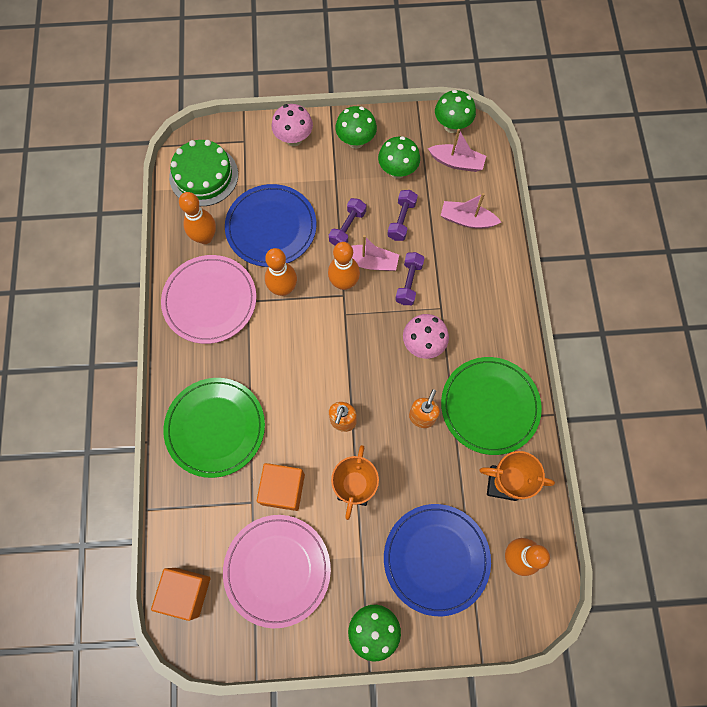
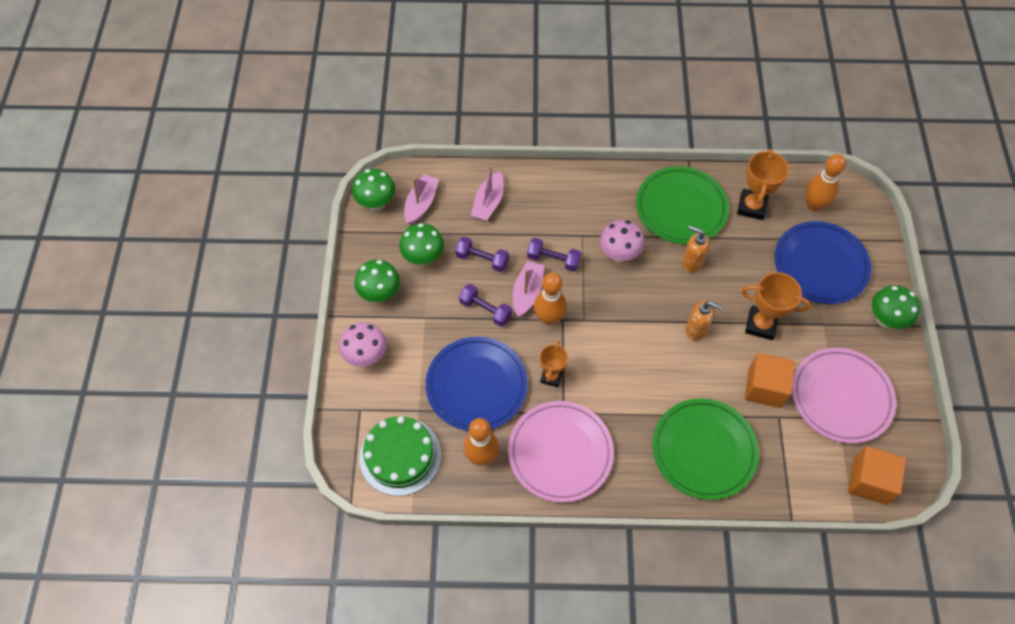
camera: 85 degrees left, 10 degrees down
orange bowling pin [265,248,297,296] -> orange trophy [540,341,568,387]

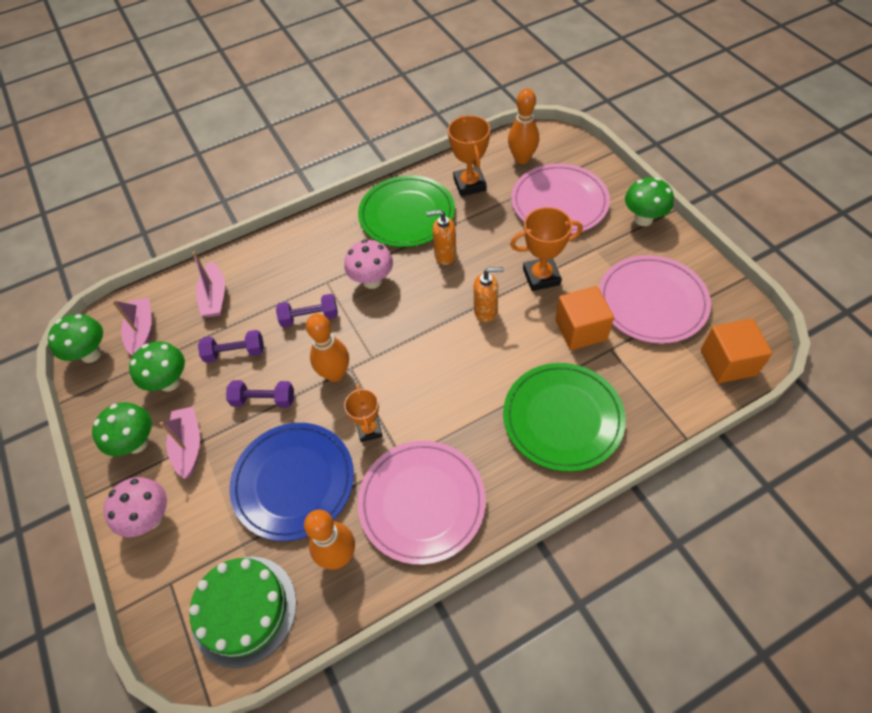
camera: 25 degrees left, 5 degrees down
pink boat [513,261,544,317] -> pink boat moved to [160,406,200,479]
blue plate [775,221,871,304] -> pink plate [511,164,610,234]

